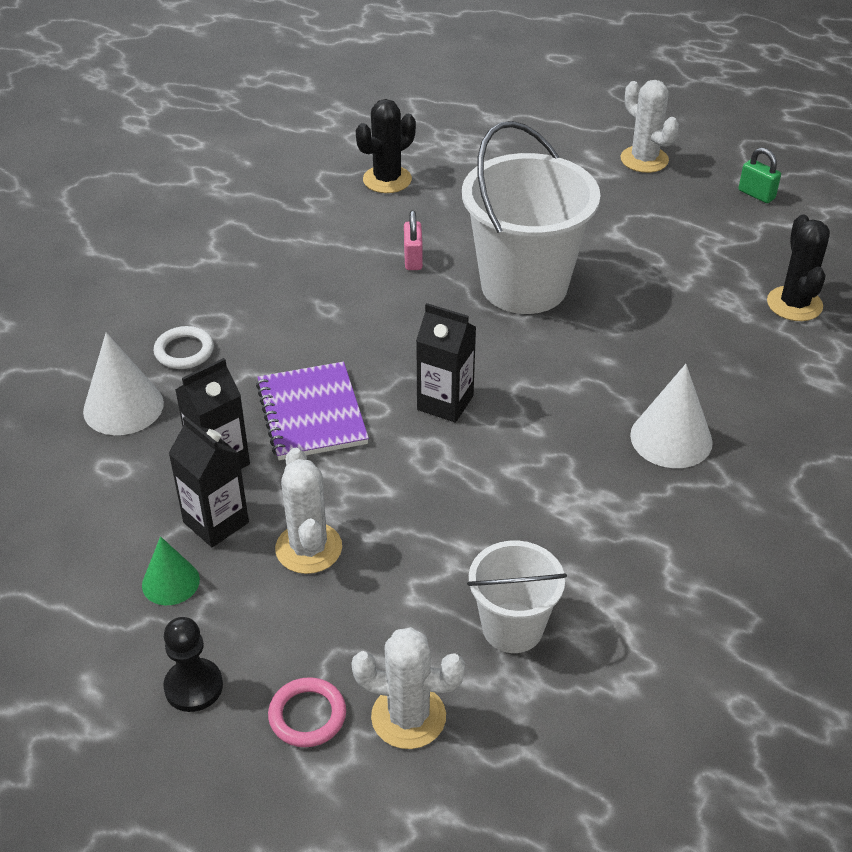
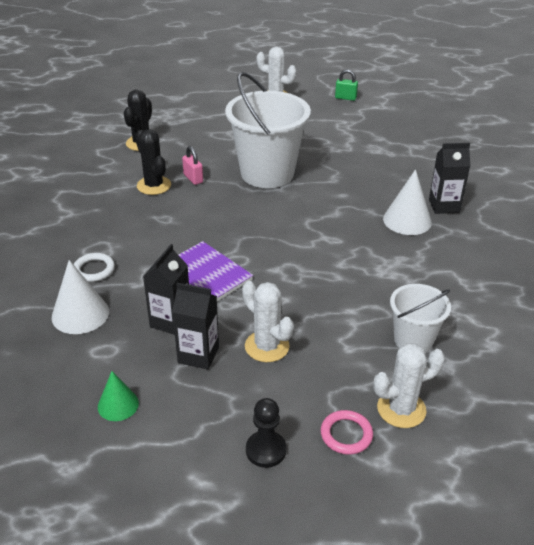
camera: 30 degrees left, 5 degrees down
green cone [142,536,200,605] -> green cone moved to [98,371,139,421]
black carton [416,303,476,422] -> black carton moved to [429,143,470,214]
black cactus [767,215,830,321] -> black cactus moved to [135,129,171,195]

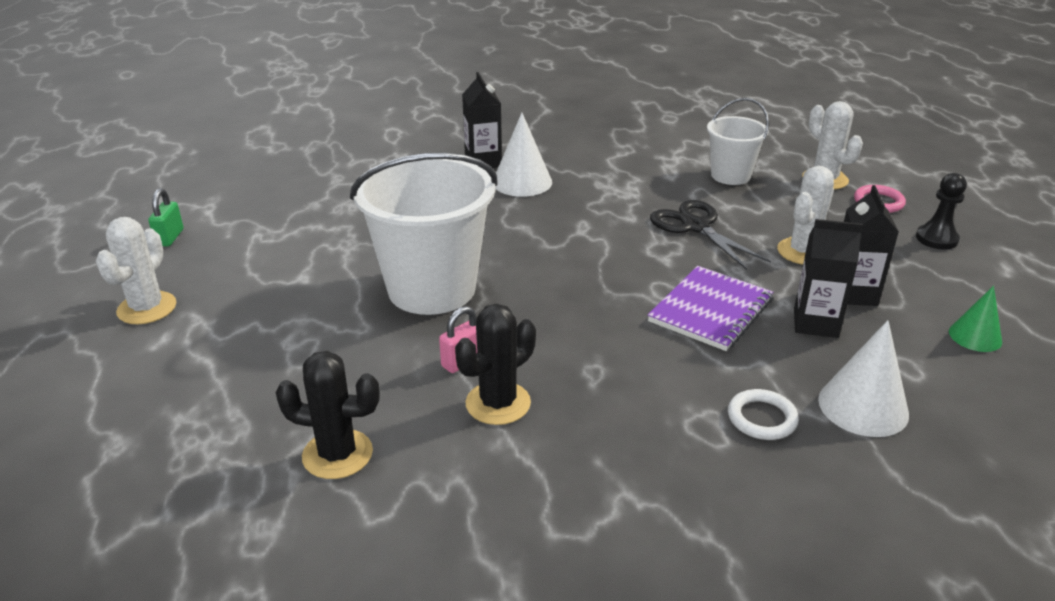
camera: 100 degrees left, 5 degrees down
none -> black scissors [650,200,771,270]

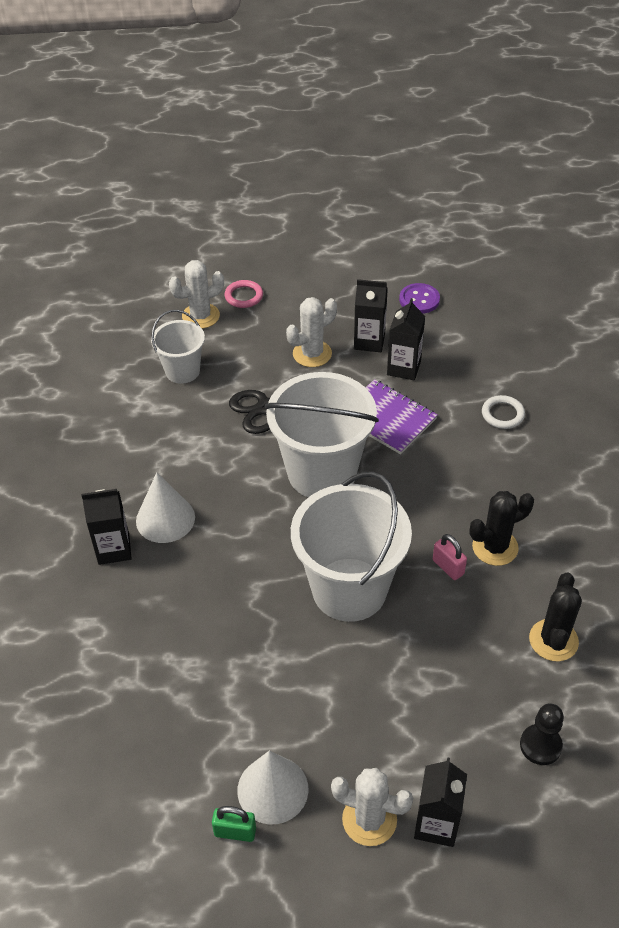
camera: 85 degrees left, 15 degrees up
black cactus [455,304,536,425] -> black cactus turned 75 degrees counterclockwise [469,491,534,566]
white cactus [777,166,834,264] -> white cactus turned 75 degrees counterclockwise [286,297,337,367]
white cone [818,320,909,437] -> white cone moved to [237,751,308,824]
black pawn [916,173,967,250] -> black pawn moved to [520,703,564,765]
green cone [949,286,1002,352] -> purple button [399,283,440,314]
none -> white bucket [265,372,379,497]
none -> black carton [414,757,467,847]

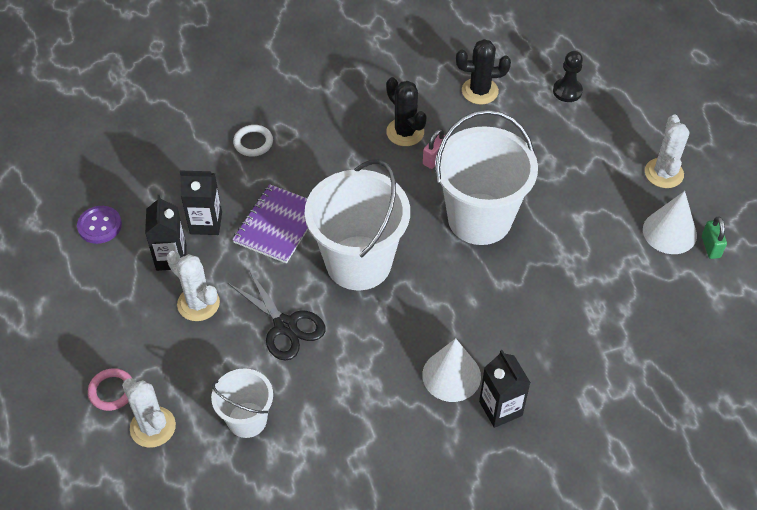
camera: 105 degrees left, 5 degrees up
black carton [414,757,467,847] -> none

